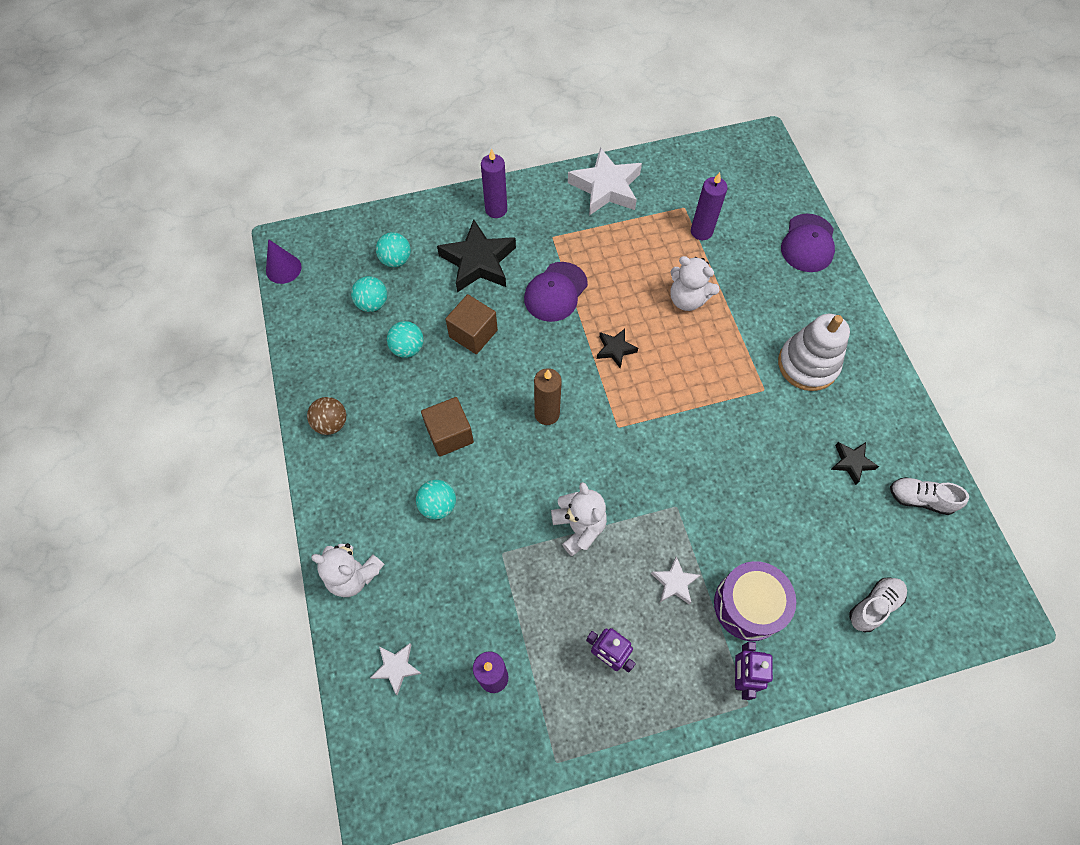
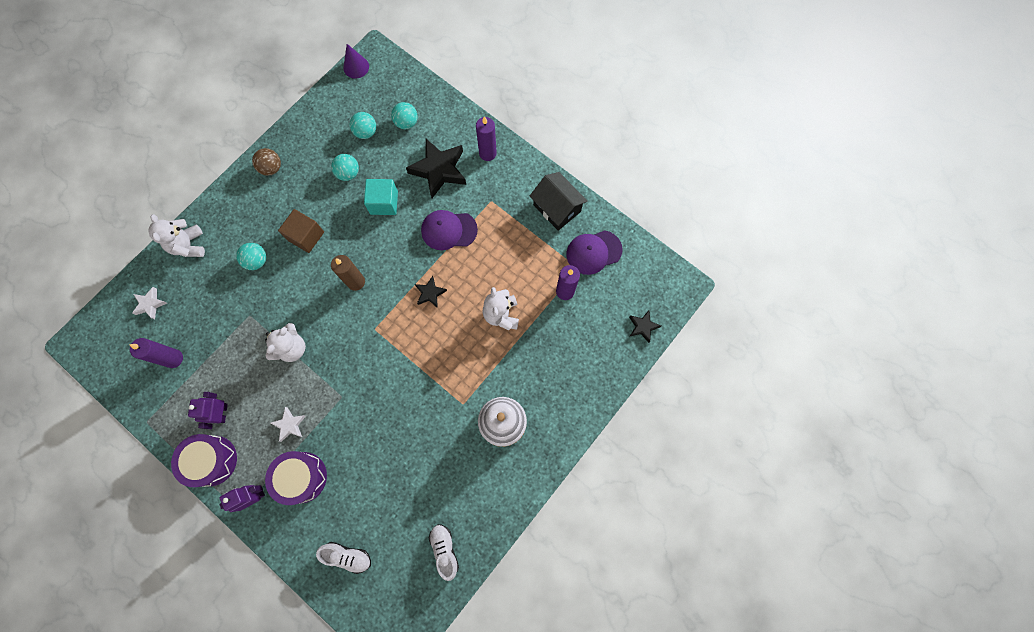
camera: 55 degrees right, 10 degrees up
brown cube [445,294,498,354] -> turquoise cube [364,179,398,215]
white star [568,147,642,216] -> black house [530,172,588,231]
purple cap [781,214,835,272] -> purple cap moved to [566,230,622,275]
black star [831,442,879,485] -> black star moved to [629,311,661,343]
none -> purple drum [171,434,237,487]

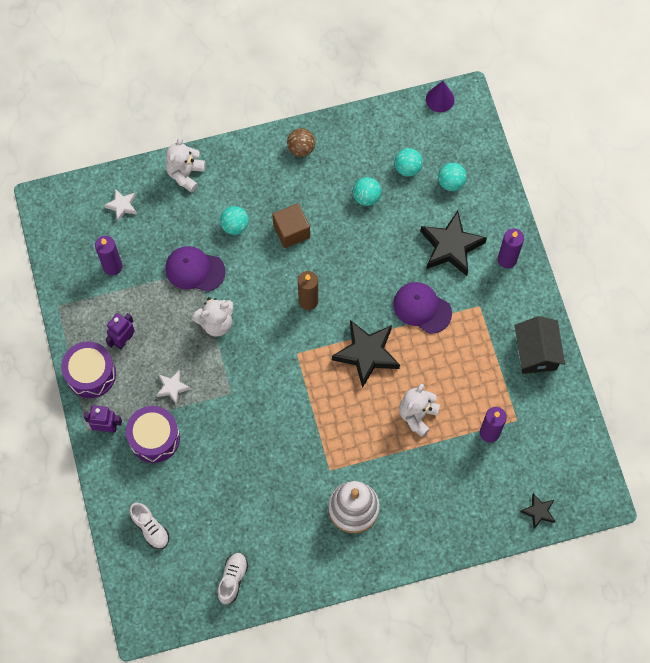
camera: 35 degrees right, 5 degrees down
turquoise cube [364,179,398,215] -> none
black star [415,276,447,308] -> black star [332,320,400,388], size x1.97
purple cap [566,230,622,275] -> purple cap moved to [165,246,226,292]

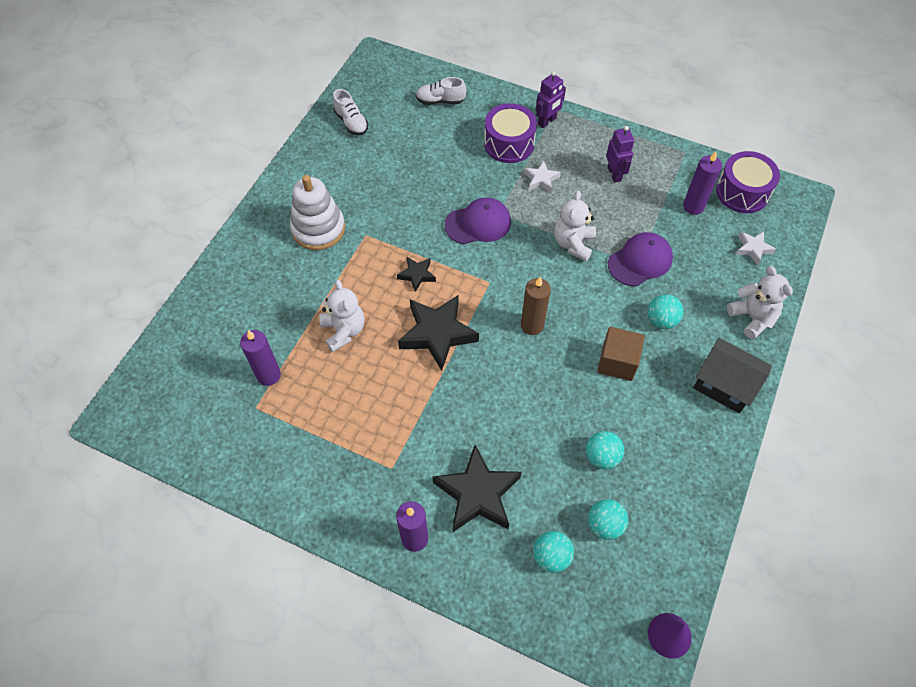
camera: 130 degrees right, 10 degrees down
purple drum [61,341,116,398] -> purple drum moved to [716,151,780,213]
brown ball [287,128,315,157] -> none
purple cap [393,282,452,334] -> purple cap moved to [445,197,511,244]
black house [515,316,565,374] -> black house moved to [693,338,772,413]
black star [520,493,556,529] -> black star moved to [397,257,436,292]

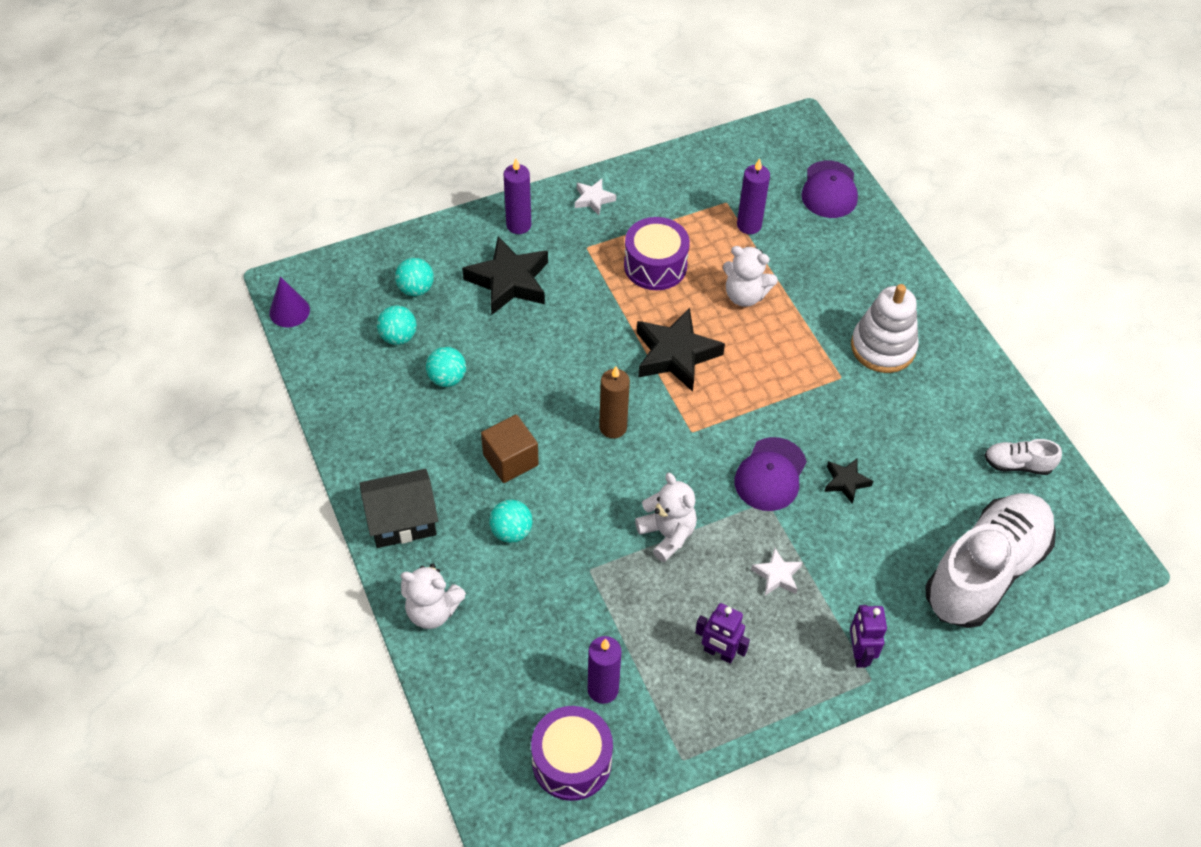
camera: 130 degrees right, 5 degrees down
black star [397,257,436,292] -> black star moved to [824,459,873,504]
white shoe [416,77,466,105] -> white shoe [925,493,1056,628], size x2.36
purple drum [484,103,537,163] -> purple drum moved to [624,217,690,290]
purple cap [608,232,673,286] -> purple cap moved to [801,161,858,218]
white star [736,231,776,266] -> white star moved to [575,179,616,215]

